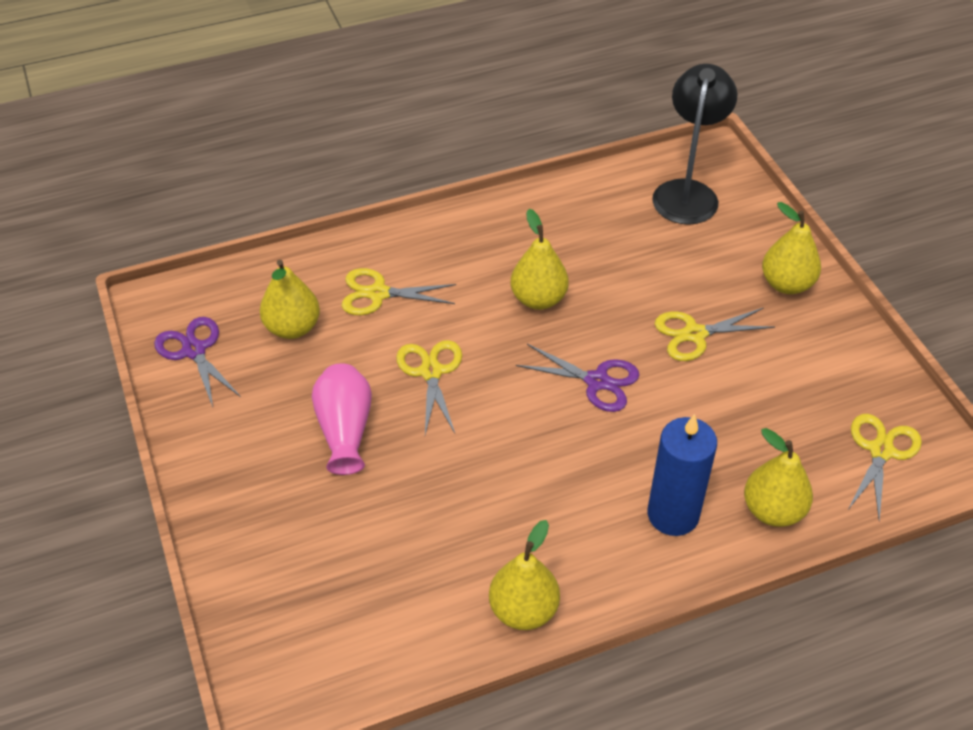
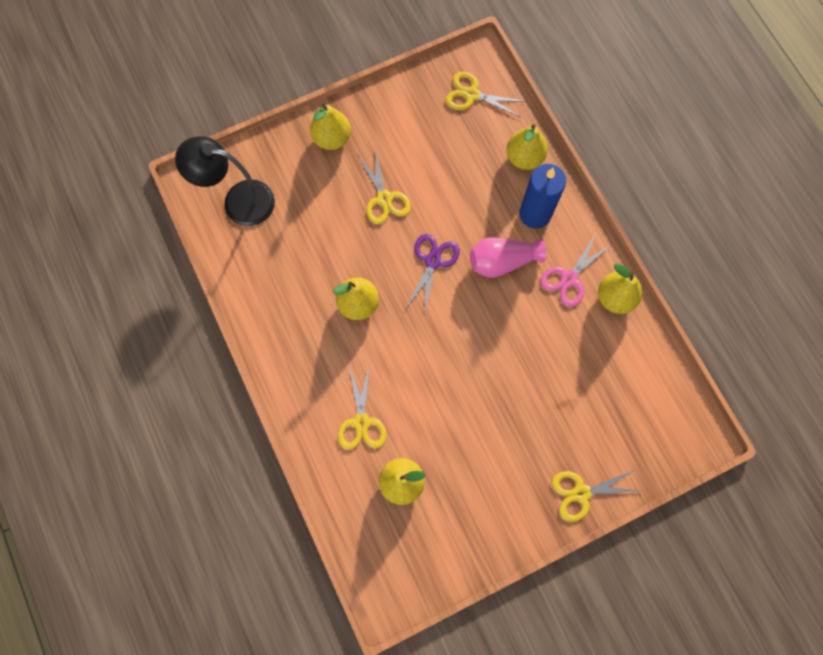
camera: 95 degrees left, 25 degrees up
purple scissors [154,317,241,407] -> none
pink vase [312,363,372,475] -> pink vase moved to [470,238,546,278]
yellow scissors [396,340,462,435] -> yellow scissors moved to [552,469,644,522]
none -> pink scissors [540,233,611,307]

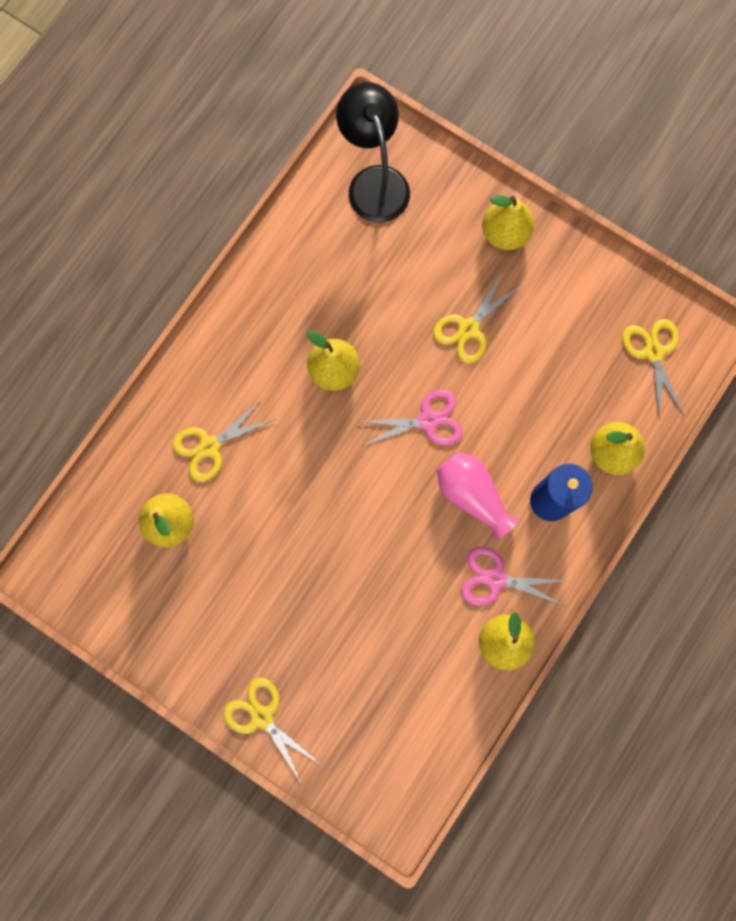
camera: 60 degrees right, 5 degrees up
purple scissors [406,234,460,313] -> pink scissors [357,389,463,446]

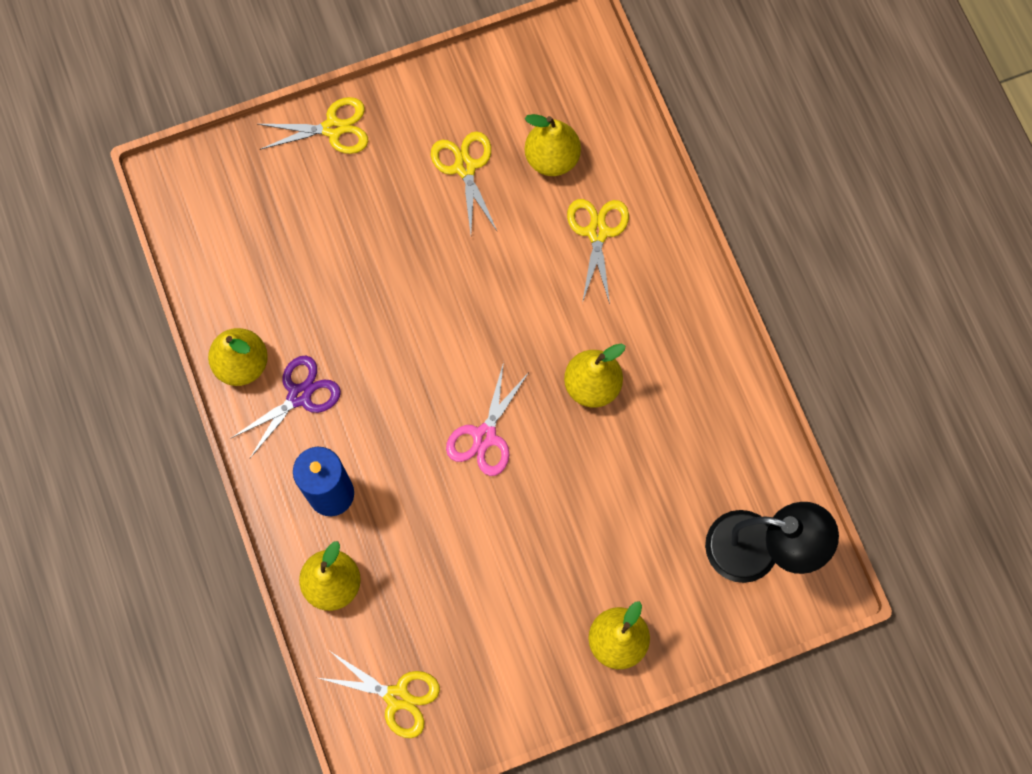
camera: 125 degrees right, 5 degrees down
yellow scissors [433,272,522,364] -> yellow scissors moved to [431,131,497,234]
pink vase [437,452,519,540] -> none
pink scissors [461,547,569,606] -> purple scissors [231,356,341,458]

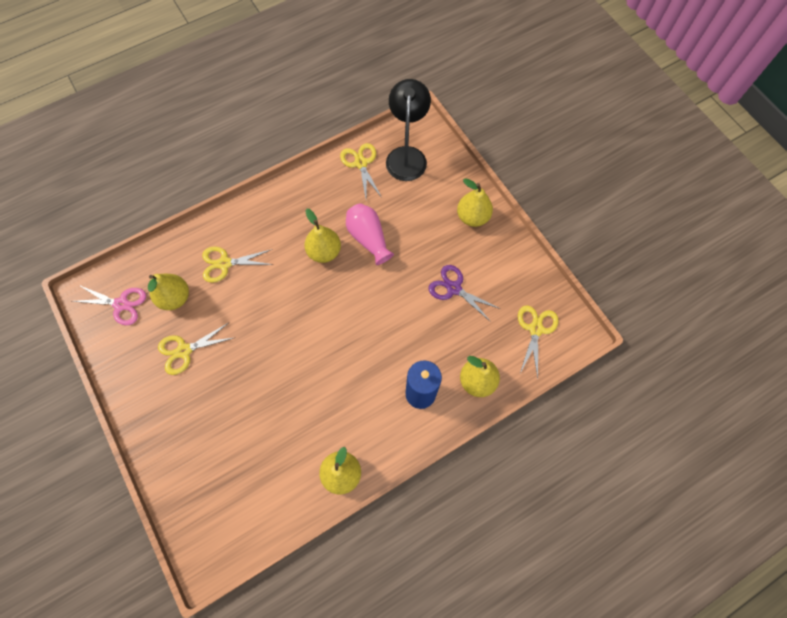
camera: 100 degrees left, 5 degrees down
purple scissors [231,356,341,458] -> purple scissors moved to [428,265,501,322]
yellow scissors [257,97,368,154] -> yellow scissors moved to [340,143,382,198]
pink scissors [446,362,529,476] -> pink scissors moved to [73,285,146,325]
none -> pink vase [346,203,394,265]

